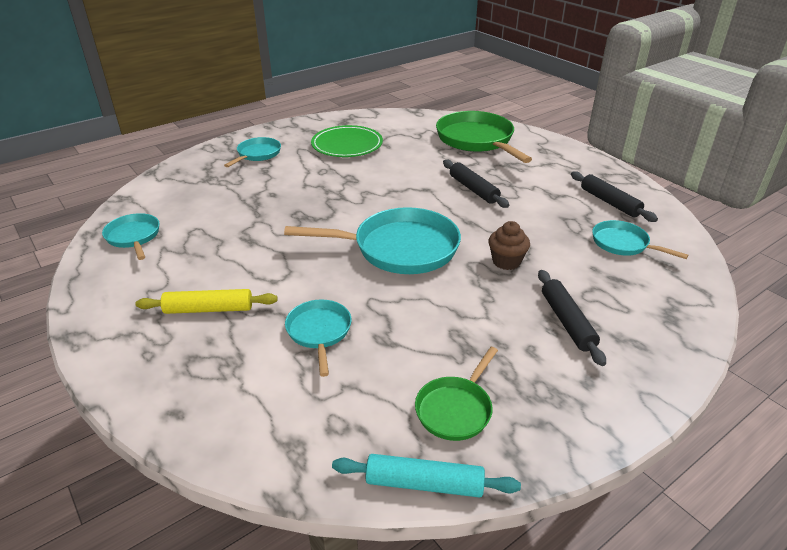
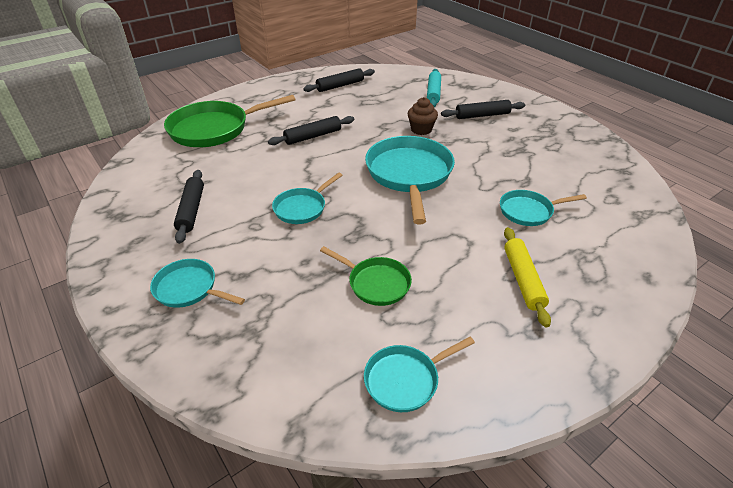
camera: 90 degrees left, 5 degrees up
green plate [311,125,383,157] -> black rolling pin [174,170,204,244]
turquoise rolling pin [332,454,521,498] -> turquoise rolling pin moved to [427,69,441,107]
green pan [415,347,498,441] -> green pan moved to [320,246,412,306]
turquoise pan [592,220,689,259] -> turquoise pan moved to [272,173,342,224]

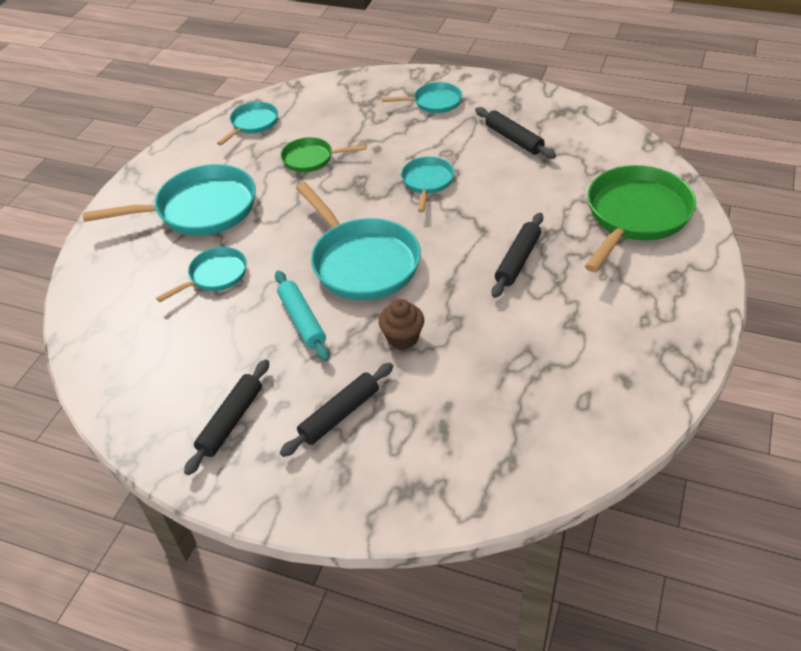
camera: 150 degrees right, 5 degrees up
black rolling pin [303,68,375,92] -> black rolling pin moved to [184,359,269,475]
turquoise rolling pin [427,69,441,107] -> turquoise rolling pin moved to [275,271,330,361]
yellow rolling pin [504,227,551,328] -> turquoise pan [83,164,256,236]

